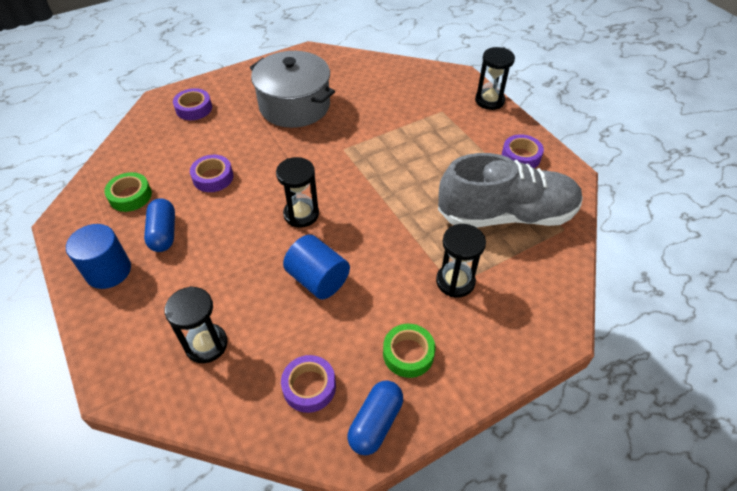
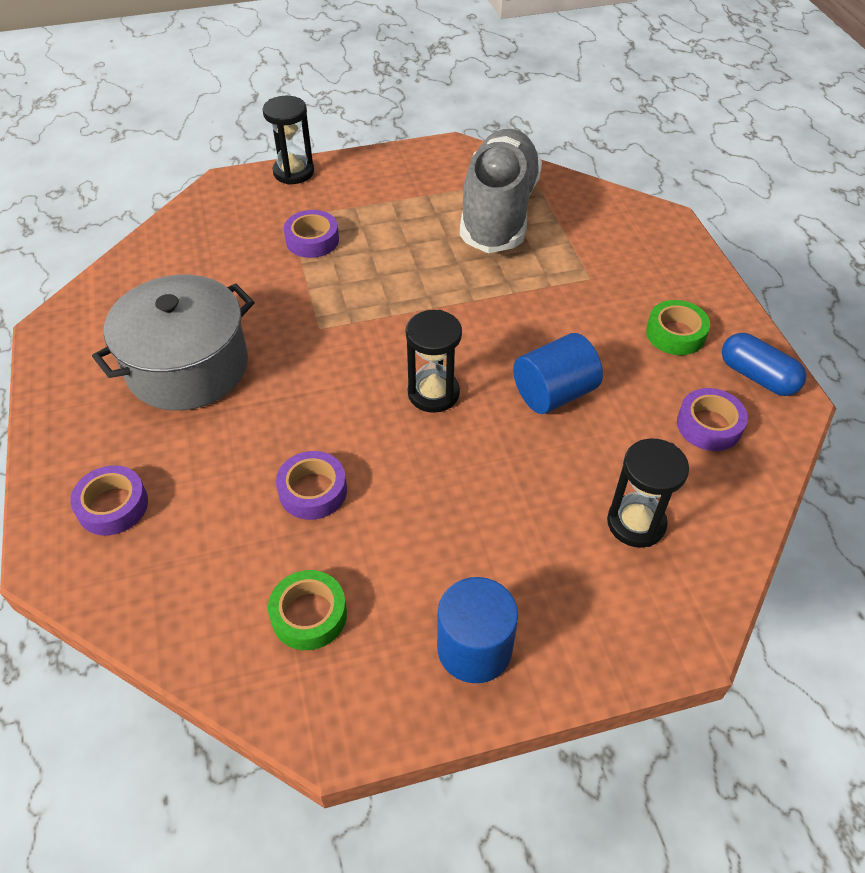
camera: 75 degrees left, 0 degrees up
blue capsule [144,199,175,252] -> none
black hourglass [436,224,486,298] -> none
purple tape [502,134,544,168] -> purple tape moved to [284,210,339,258]

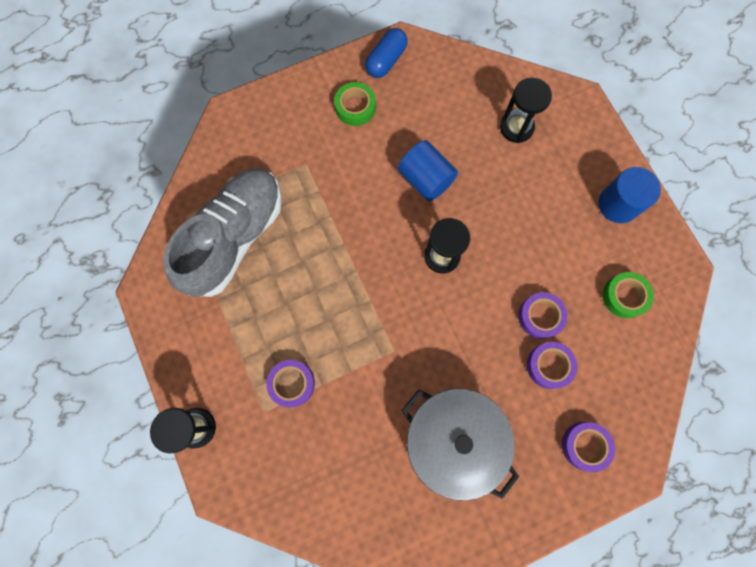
camera: 100 degrees left, 25 degrees up
grey shoe [460,129,542,253] -> grey shoe turned 120 degrees clockwise [163,168,282,297]
purple tape [677,388,748,451] -> purple tape moved to [527,342,577,389]

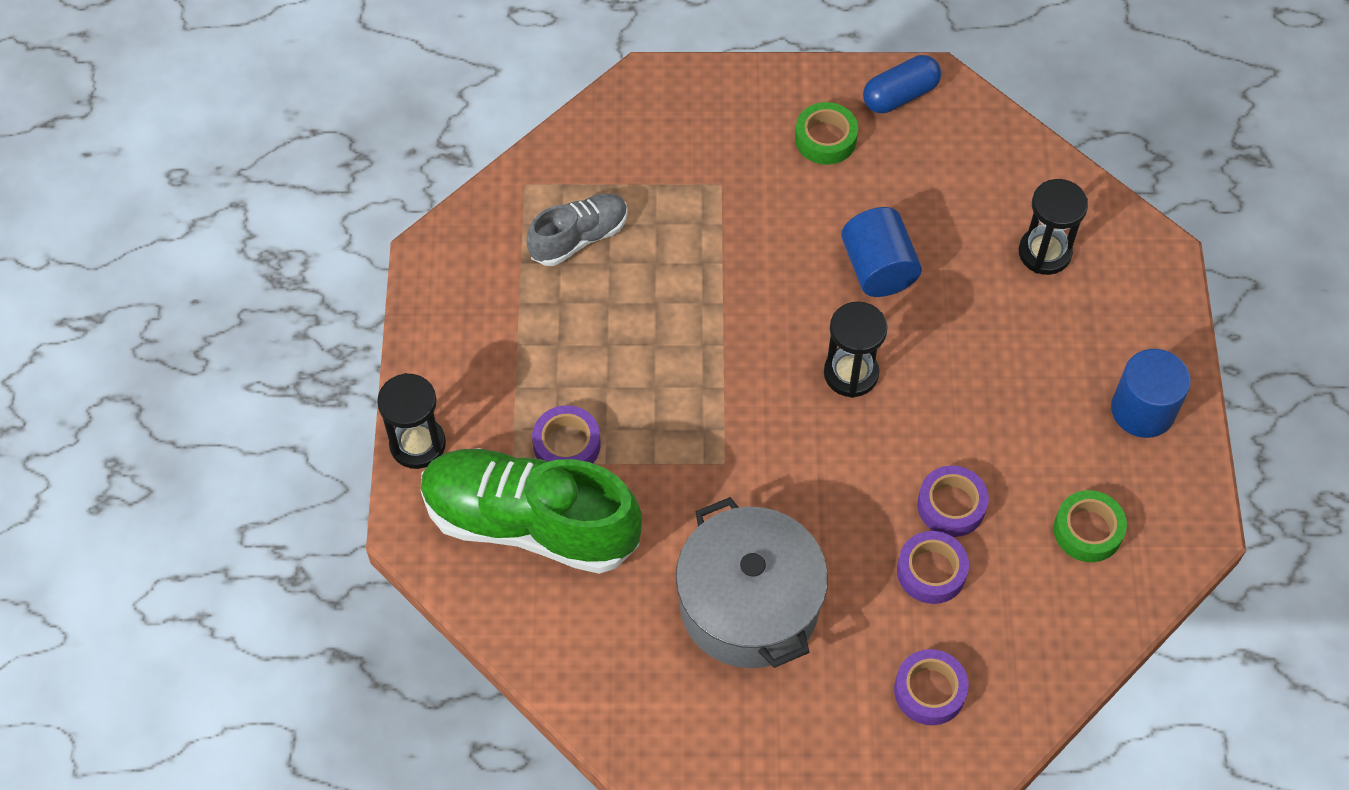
camera: 25 degrees right, 15 degrees down
grey shoe [163,168,282,297] -> grey shoe [527,193,628,266], size x0.53
none -> green shoe [421,448,642,574]

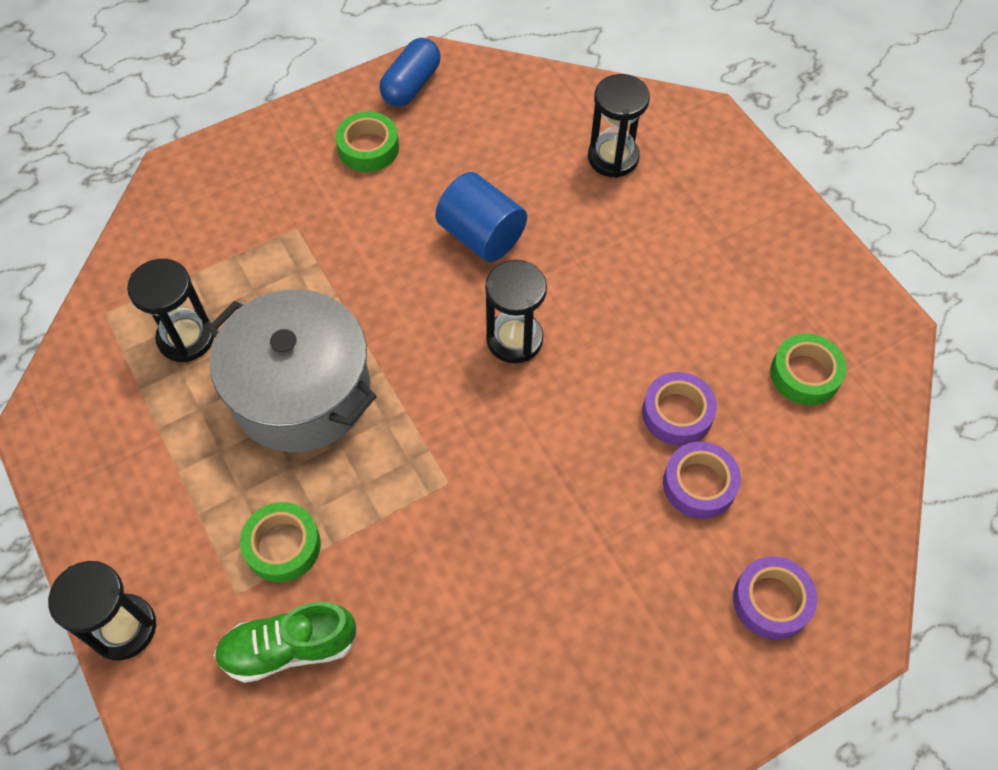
camera: 30 degrees left, 0 degrees up
green shoe [421,448,642,574] -> green shoe [214,602,357,683], size x0.53
grey shoe [527,193,628,266] -> black hourglass [127,259,214,362]
purple tape [532,405,600,463] -> green tape [240,502,321,583]
grey pot [676,497,828,668] -> grey pot moved to [208,289,377,453]
blue cylinder [1111,349,1191,438] -> none

